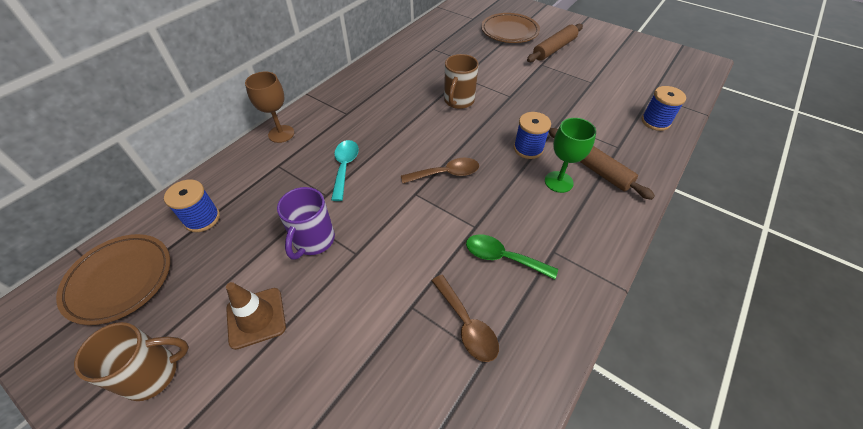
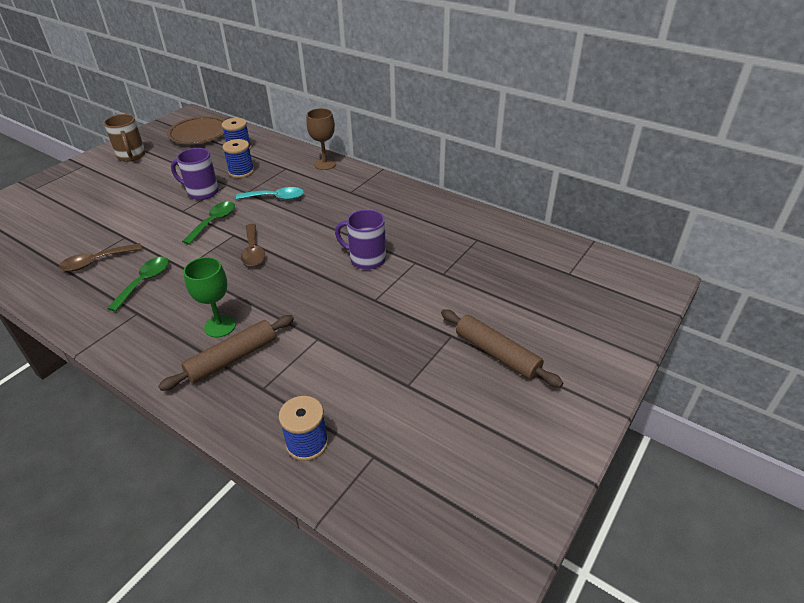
camera: 90 degrees right, 10 degrees down
brown traffic cone [226,282,286,350] -> none
brown mug [444,54,479,109] -> purple mug [335,209,386,270]
brown plate [481,13,540,43] -> none
blue spool [514,112,551,159] -> blue spool moved to [222,139,254,178]
none -> green spoon [182,201,235,245]

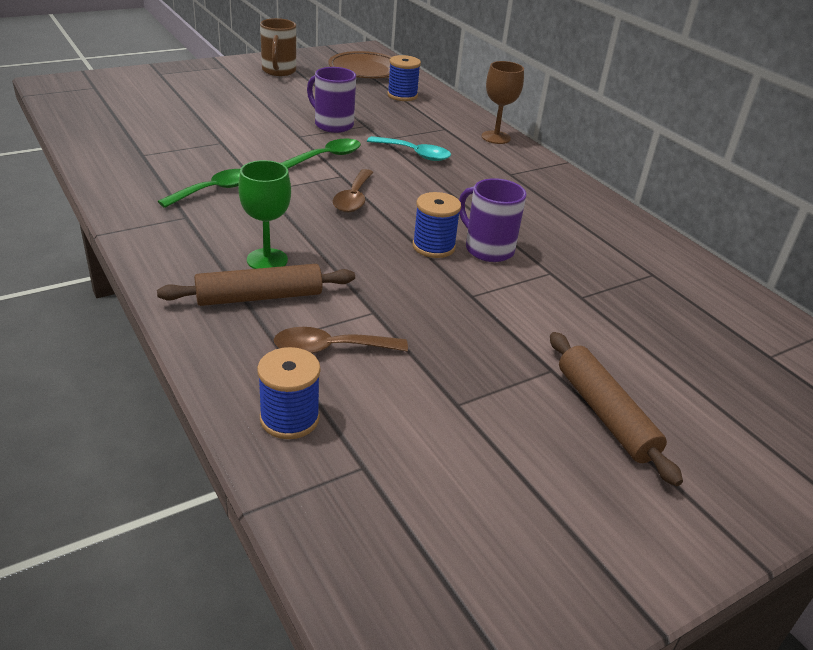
camera: 20 degrees right, 5 degrees down
brown spoon [59,243,142,271] -> brown spoon moved to [274,327,408,354]
blue spool [222,139,254,178] -> blue spool moved to [413,192,461,258]

